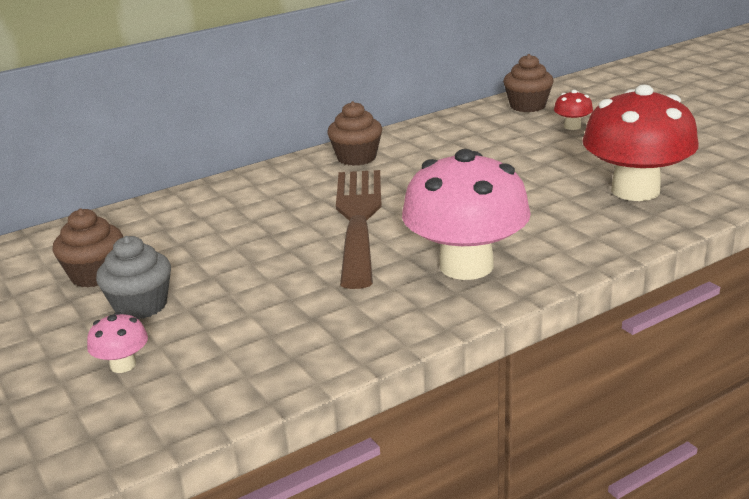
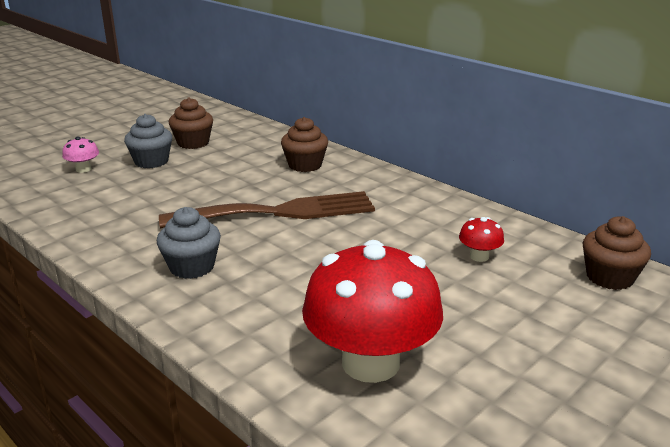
camera: 75 degrees right, 0 degrees up
brown cupcake [327,101,382,166] -> brown cupcake moved to [281,117,328,172]
pink mushroom [402,149,531,280] -> grey cupcake [157,207,221,279]
red mushroom [554,90,593,130] -> red mushroom moved to [459,217,504,262]

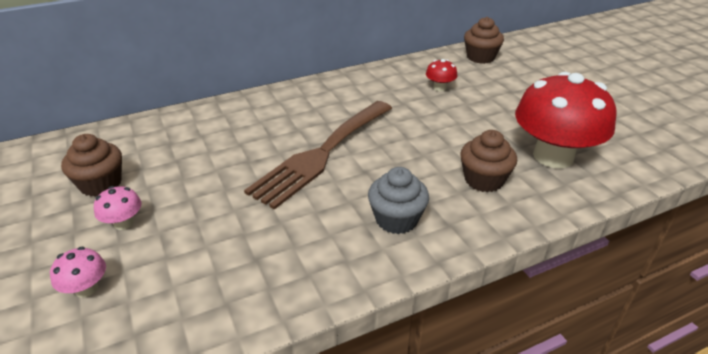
camera: 70 degrees left, 10 degrees up
grey cupcake [124,114,172,168] -> pink mushroom [94,186,142,230]
brown fork [159,191,375,229] -> brown fork turned 150 degrees counterclockwise [244,101,392,210]
brown cupcake [281,117,328,172] -> brown cupcake moved to [460,130,517,192]

